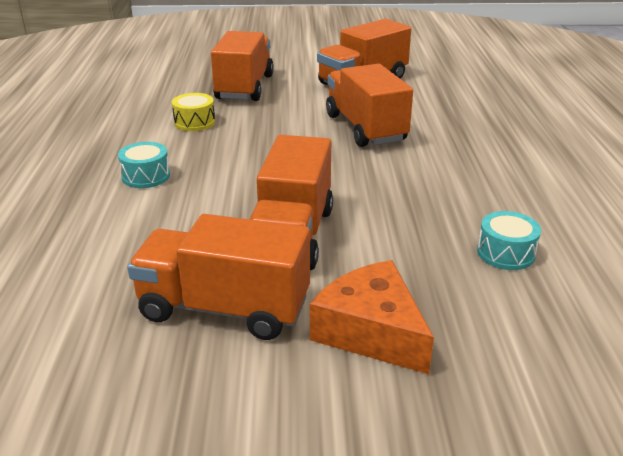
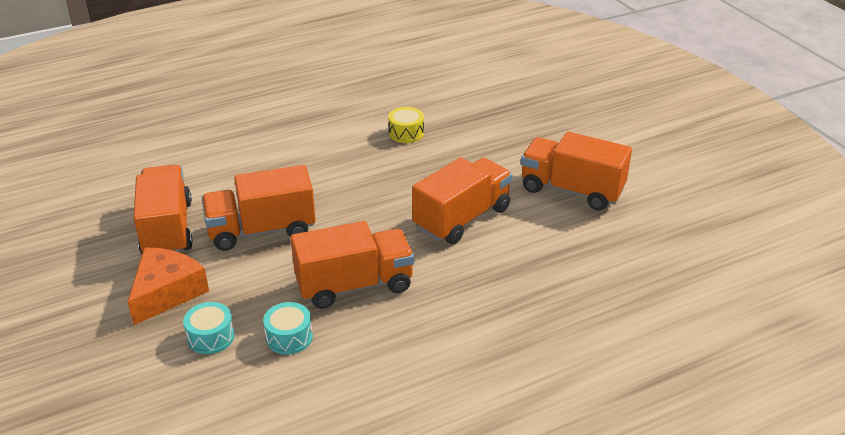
camera: 65 degrees right, 5 degrees up
turquoise drum [118,142,170,188] -> turquoise drum moved to [183,302,235,354]
orange truck [211,31,274,101] -> orange truck moved to [291,221,414,309]

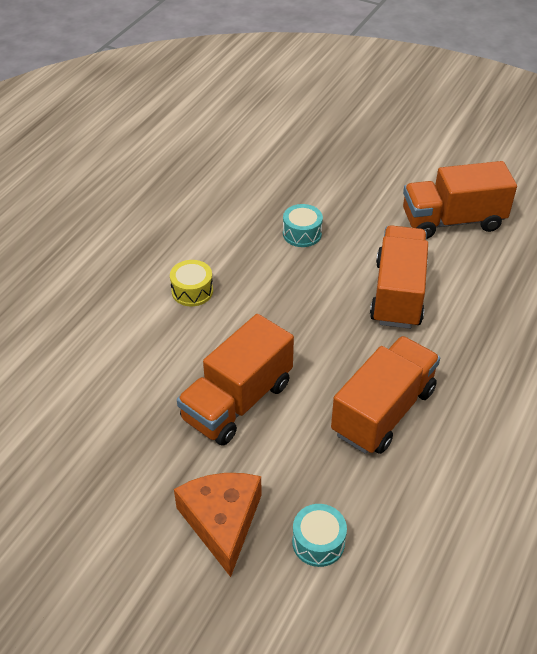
camera: 35 degrees left, 10 degrees up
orange truck [134,165,193,254] -> none
turquoise drum [263,302,313,355] -> turquoise drum moved to [283,204,323,247]
yellow drum [388,107,424,143] -> yellow drum moved to [170,260,213,306]

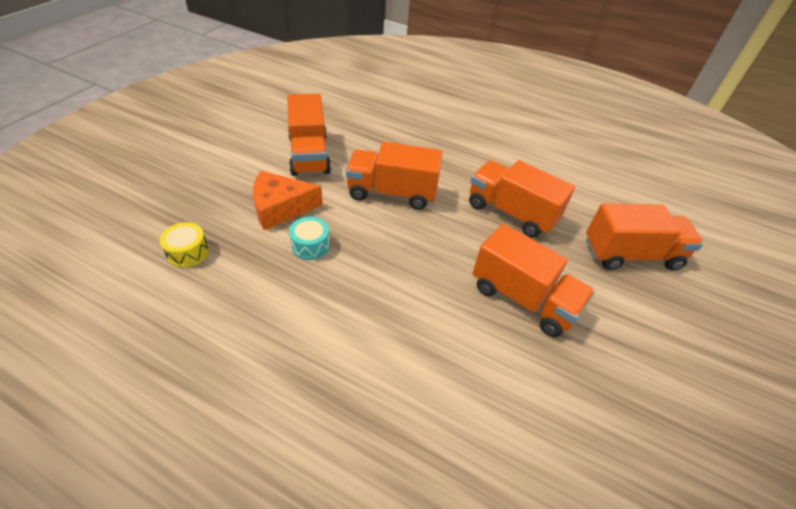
camera: 95 degrees left, 0 degrees up
yellow drum [170,260,213,306] -> yellow drum moved to [159,222,209,268]
orange cheese [174,473,261,577] -> orange cheese moved to [253,171,323,230]
turquoise drum [292,504,347,567] -> orange truck [586,203,703,271]

